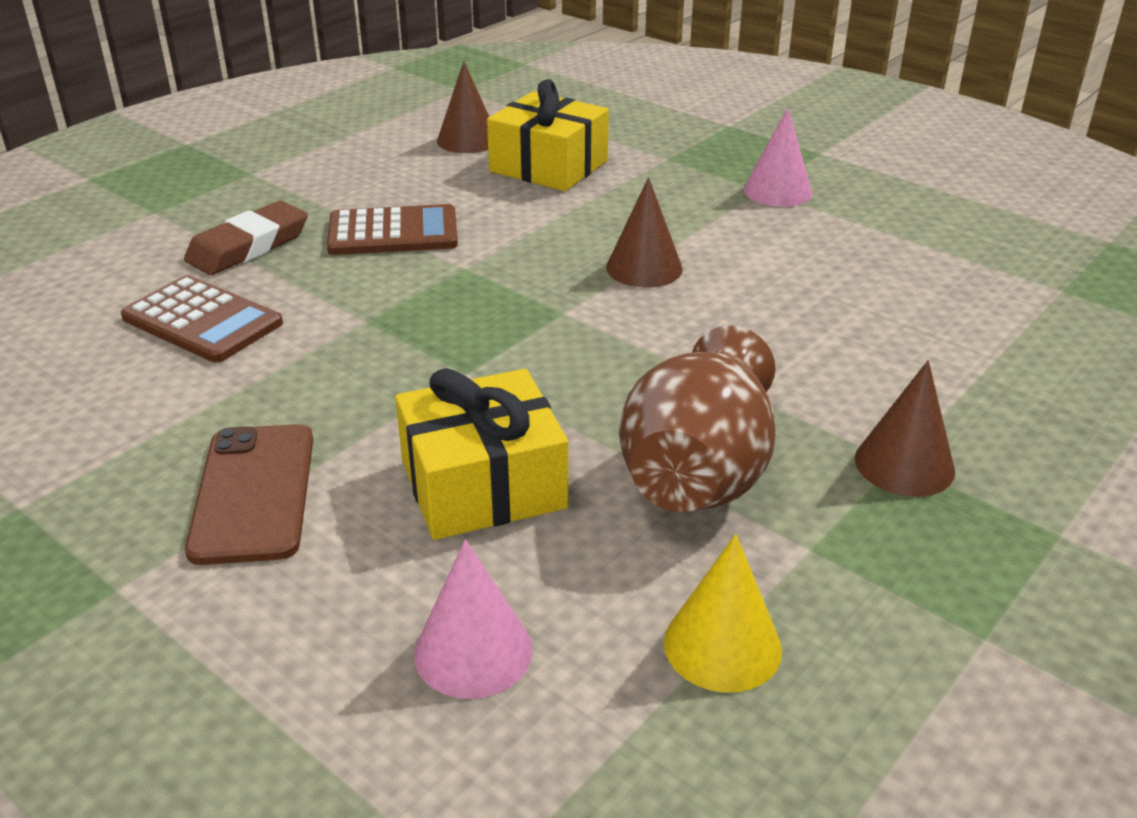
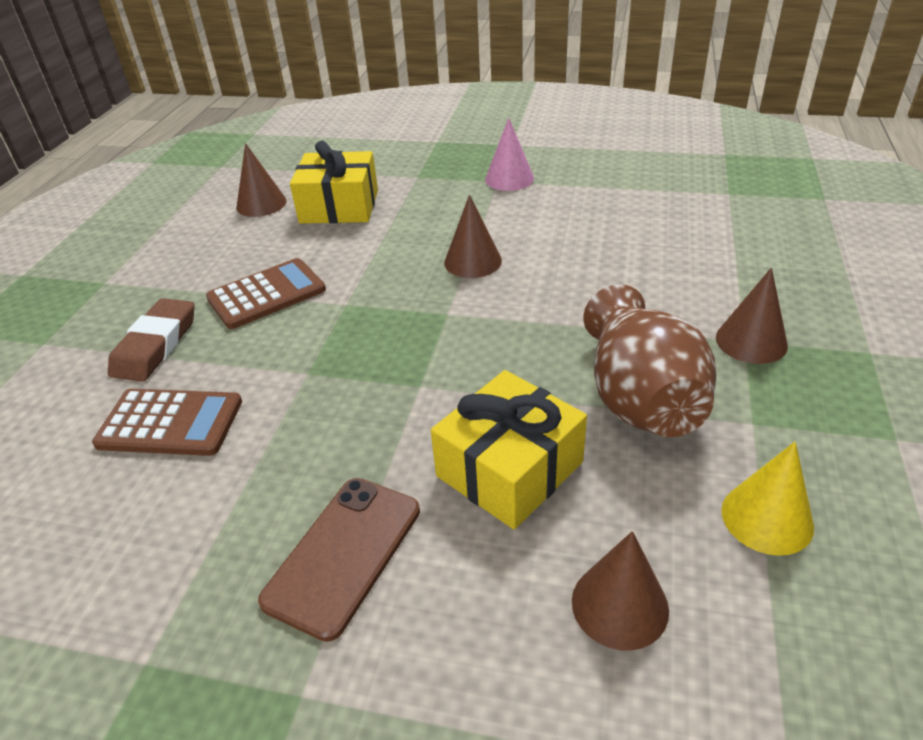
camera: 25 degrees left, 5 degrees up
brown phone [185,424,313,565] -> brown phone turned 60 degrees clockwise [258,478,420,642]
pink cone [414,539,533,699] -> brown cone [572,531,669,651]

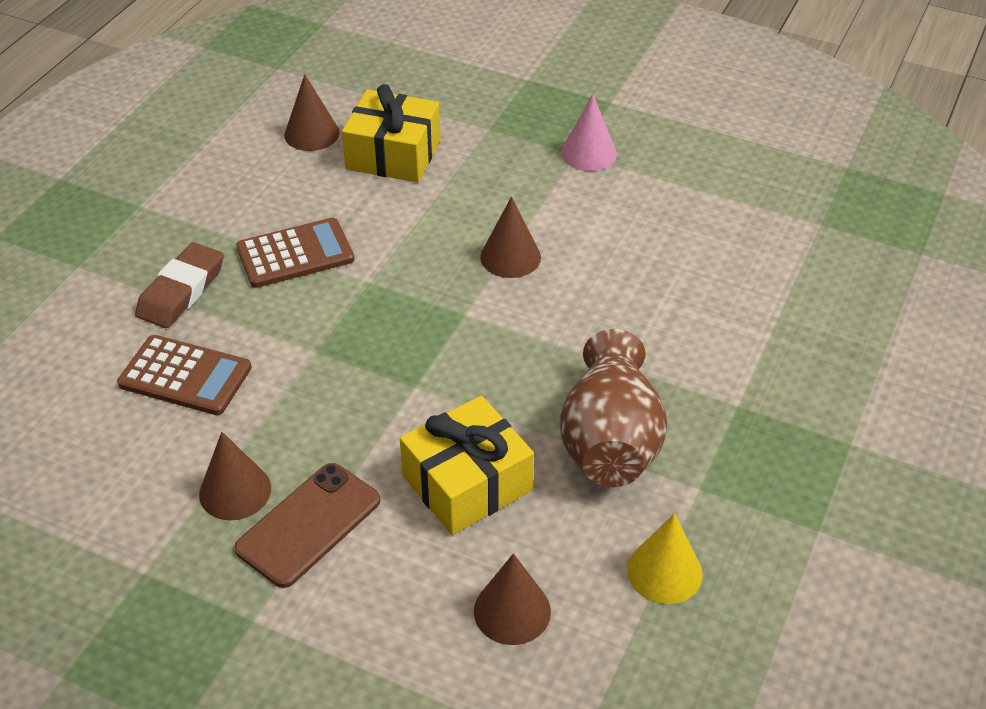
camera: 10 degrees right, 5 degrees up
brown cone [716,268,788,364] -> brown cone moved to [199,432,271,520]

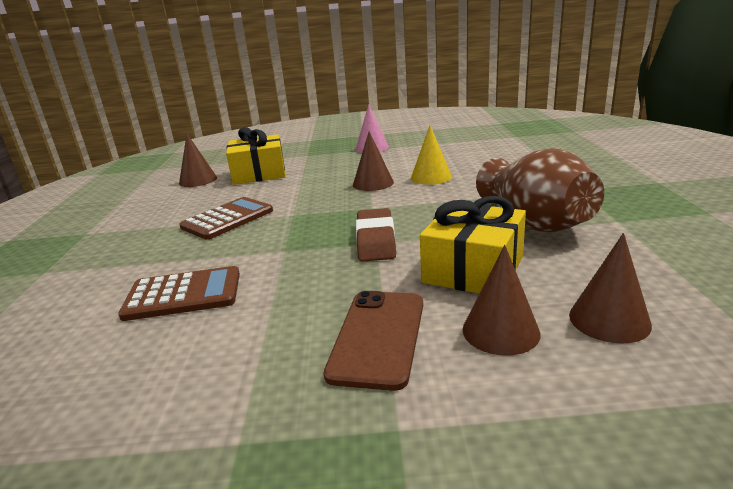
camera: 25 degrees left, 20 degrees down
brown eraser [135,242,224,328] -> brown eraser moved to [356,208,396,262]
brown cone [199,432,271,520] -> brown cone moved to [463,245,540,356]
yellow cone [627,513,703,604] -> yellow cone moved to [411,125,452,185]

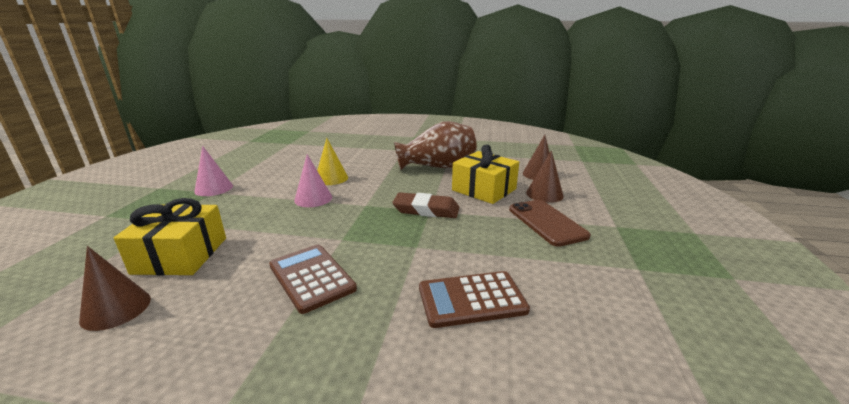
camera: 80 degrees left, 0 degrees up
brown calculator [118,266,240,321] -> brown calculator turned 105 degrees counterclockwise [419,271,530,328]
brown phone [324,291,423,391] -> brown phone turned 45 degrees clockwise [509,200,591,247]
brown cone [353,132,394,191] -> pink cone [294,154,332,207]

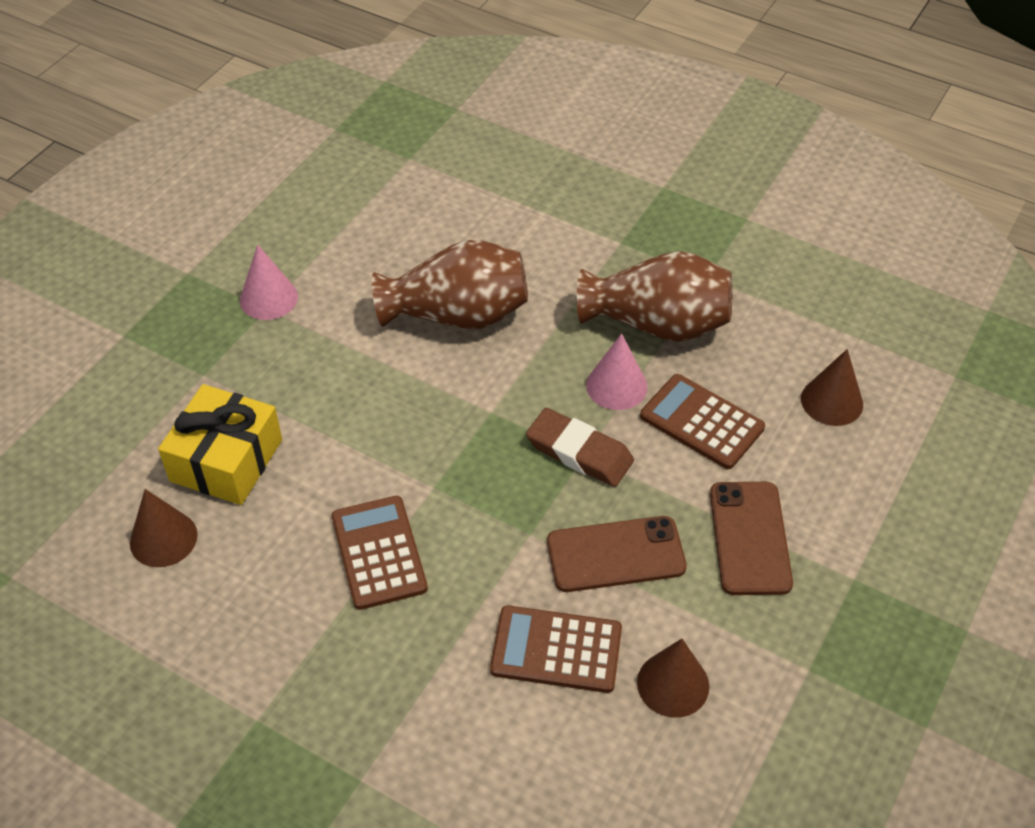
camera: 20 degrees right, 25 degrees up
pink cone [294,154,332,207] -> pink cone moved to [586,333,648,410]
yellow cone [317,138,348,185] -> brown vase [372,240,528,329]
yellow gift [452,144,519,204] -> brown calculator [640,374,765,469]
brown cone [526,150,564,203] -> brown cone moved to [637,639,709,718]
none -> brown phone [547,516,687,592]

